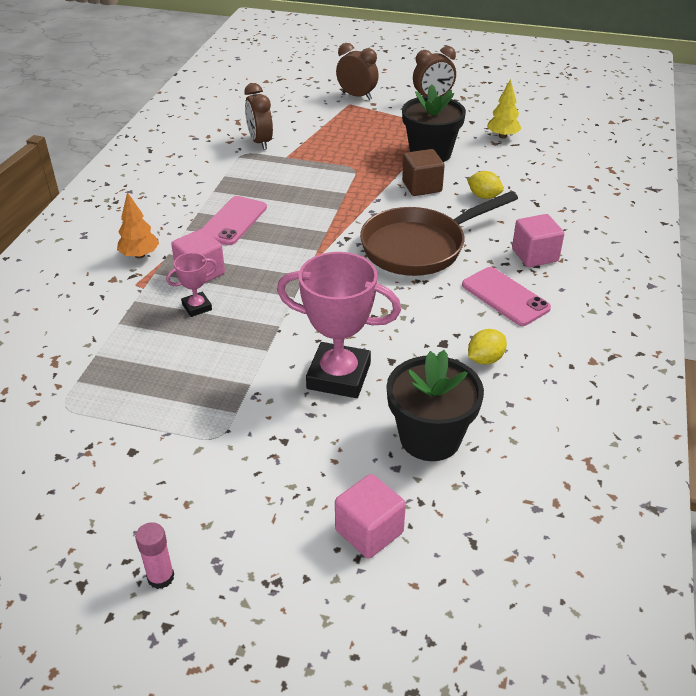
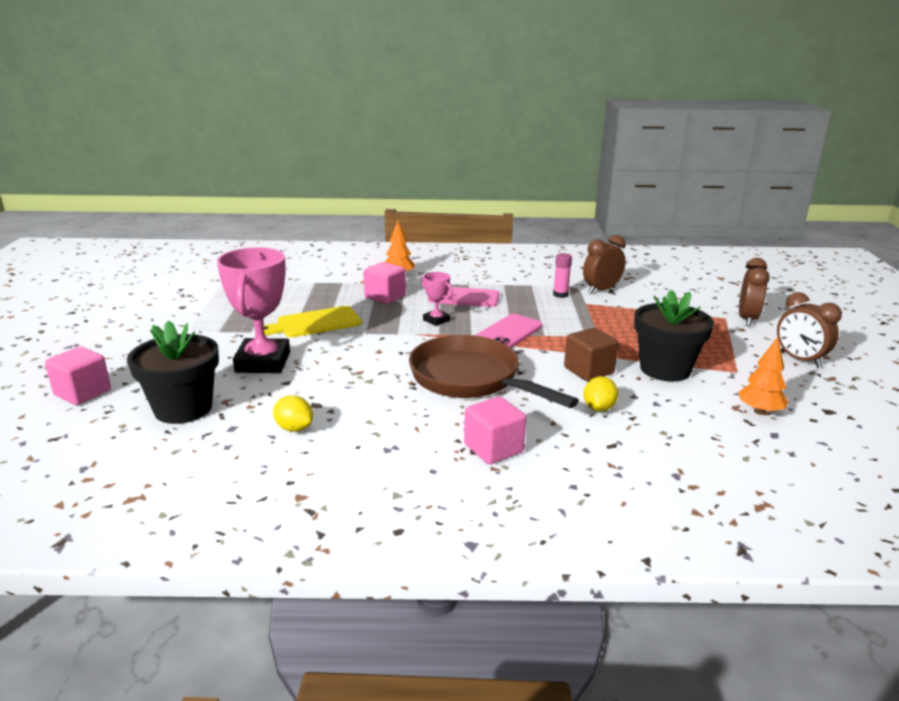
camera: 75 degrees right, 15 degrees down
pink glue stick [135,522,174,589] -> pink glue stick moved to [553,253,572,298]
pink trophy [166,253,217,317] -> pink trophy moved to [421,272,453,326]
pink phone [462,267,551,326] -> pink phone moved to [475,314,542,348]
yellow tree [487,79,521,139] -> orange tree [738,337,789,415]
none -> yellow cutting board [264,306,362,337]

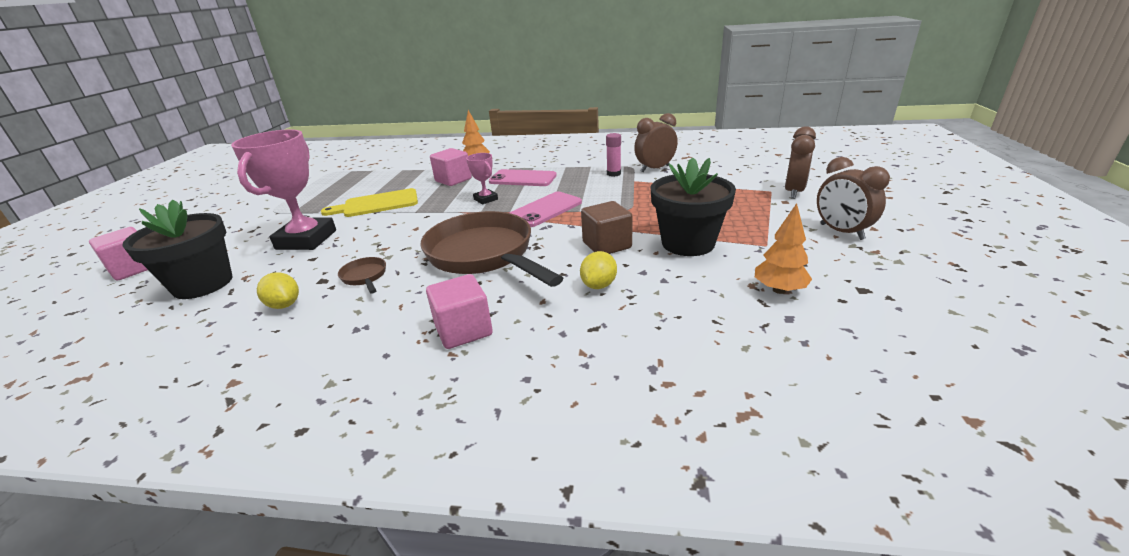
camera: 10 degrees right, 5 degrees up
none -> brown pan [338,257,386,294]

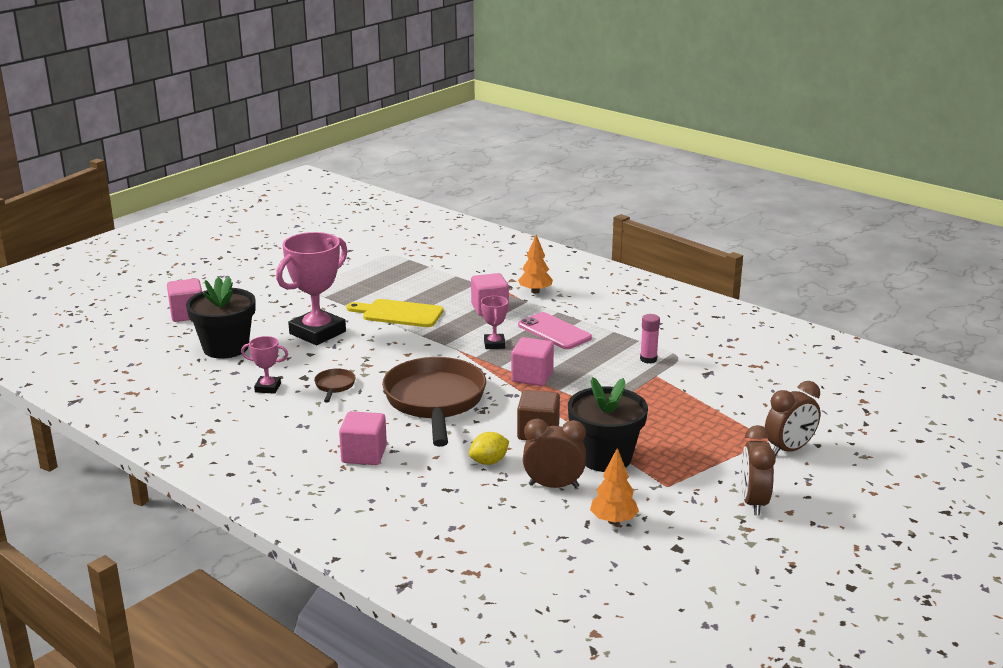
camera: 30 degrees right, 5 degrees down
yellow lemon [257,272,299,309] -> pink trophy [241,336,288,394]
pink phone [510,192,582,227] -> pink cube [511,337,554,386]
brown clock [634,113,678,172] -> brown clock moved to [523,419,586,488]

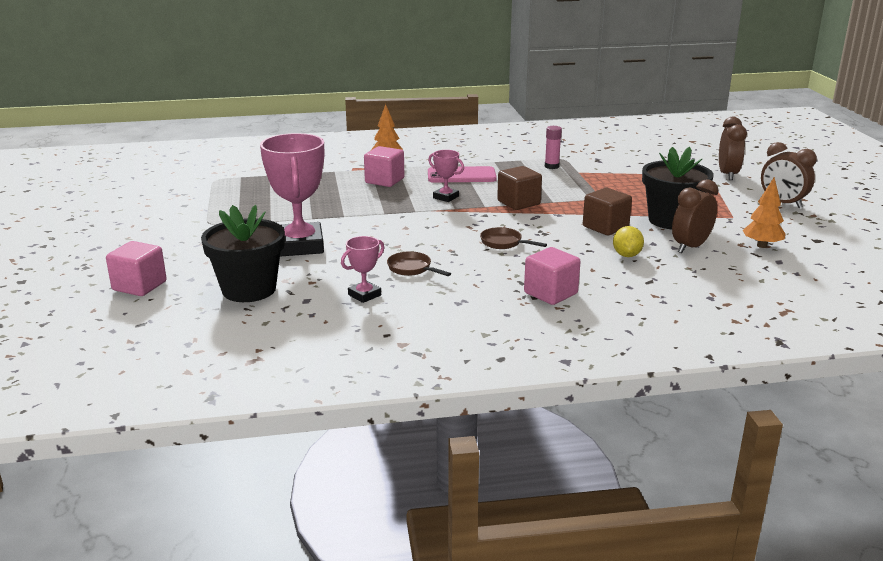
camera: 50 degrees left, 0 degrees up
yellow cutting board [346,299,443,327] -> none
brown pan [382,357,486,447] -> brown pan [480,227,547,249], size x0.40
pink cube [511,337,554,386] -> brown cube [497,166,542,210]

